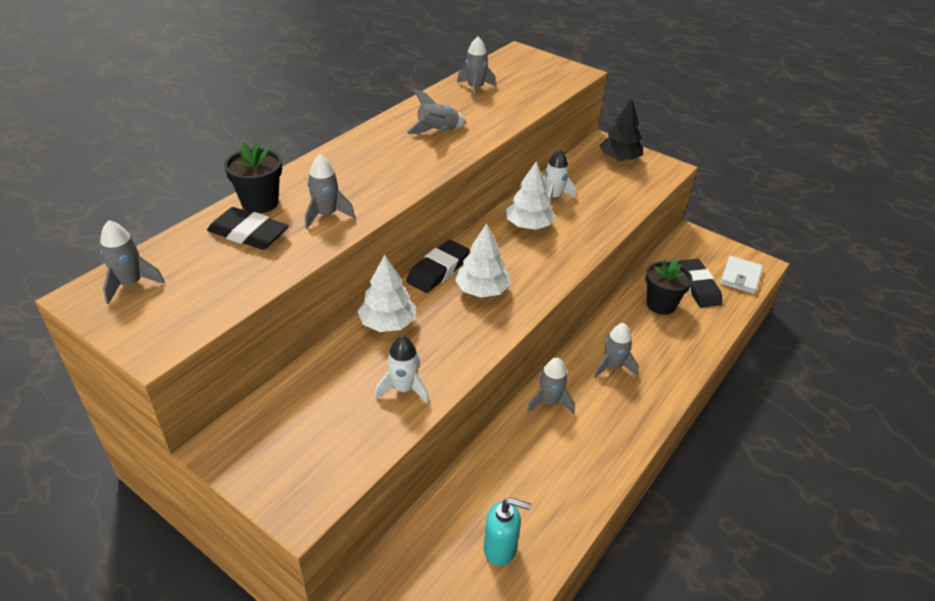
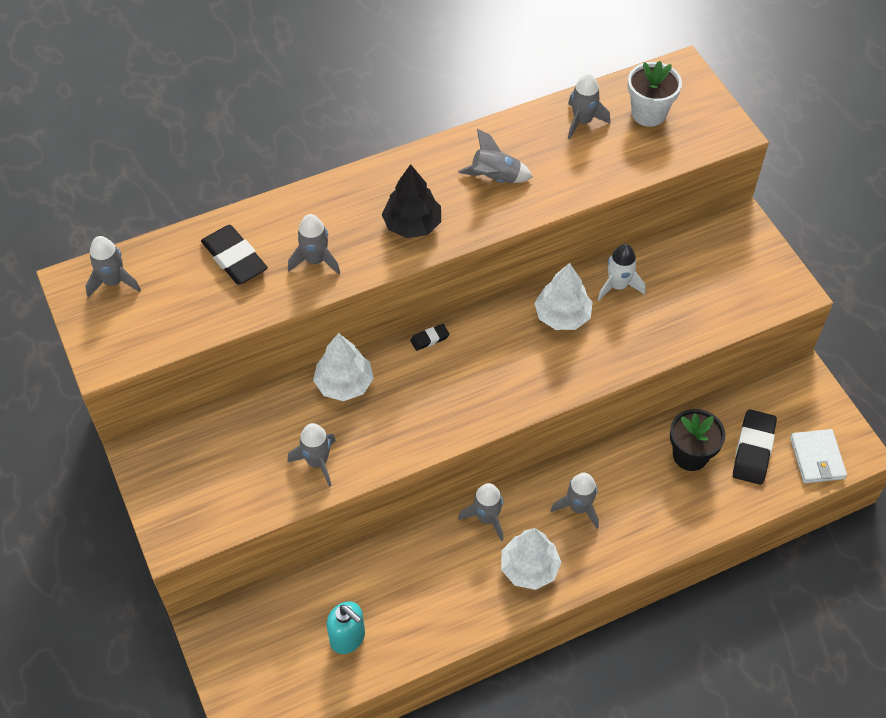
camera: 30 degrees right, 15 degrees up
black flower pot [224,141,282,213] -> none
white rocket [375,336,429,404] -> grey rocket [288,423,336,487]
black eraser [406,240,470,293] -> black eraser [410,324,449,351], size x0.49
white tree [455,223,510,298] -> white tree moved to [501,528,561,590]
black tree [600,99,643,161] -> black tree moved to [382,164,441,238]
white wallet [720,256,763,294] -> white wallet turned 60 degrees counterclockwise [790,429,847,483]
none -> white flower pot [628,61,682,127]

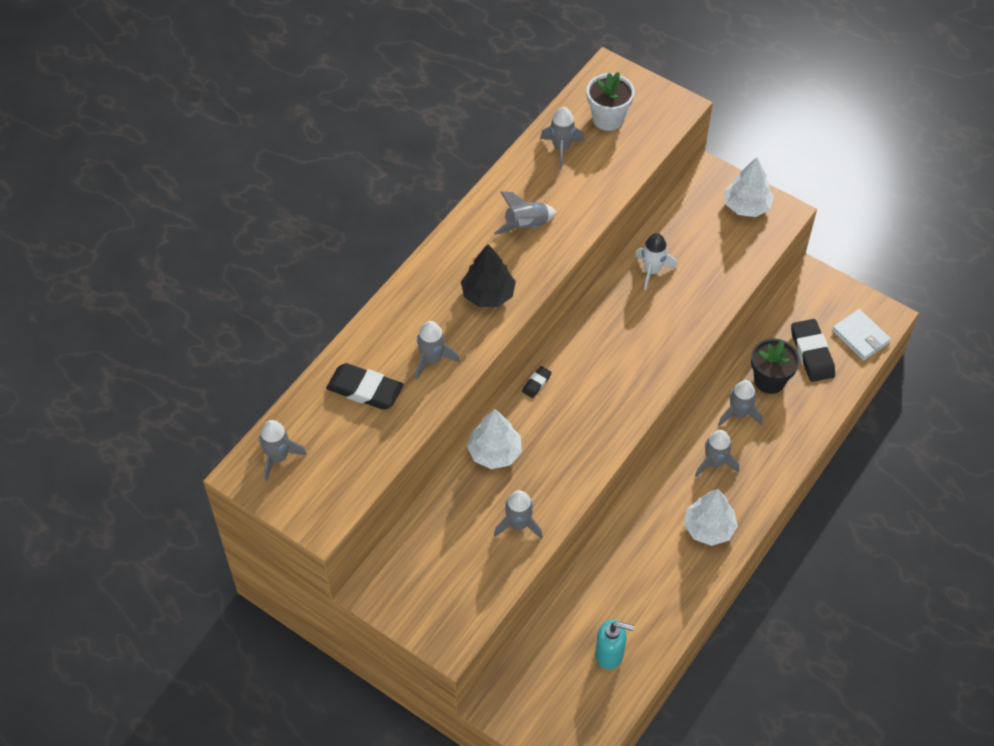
camera: 30 degrees left, 0 degrees up
grey rocket [458,483,503,541] -> grey rocket moved to [718,380,762,426]
white tree [535,263,593,330] -> white tree moved to [724,157,774,217]

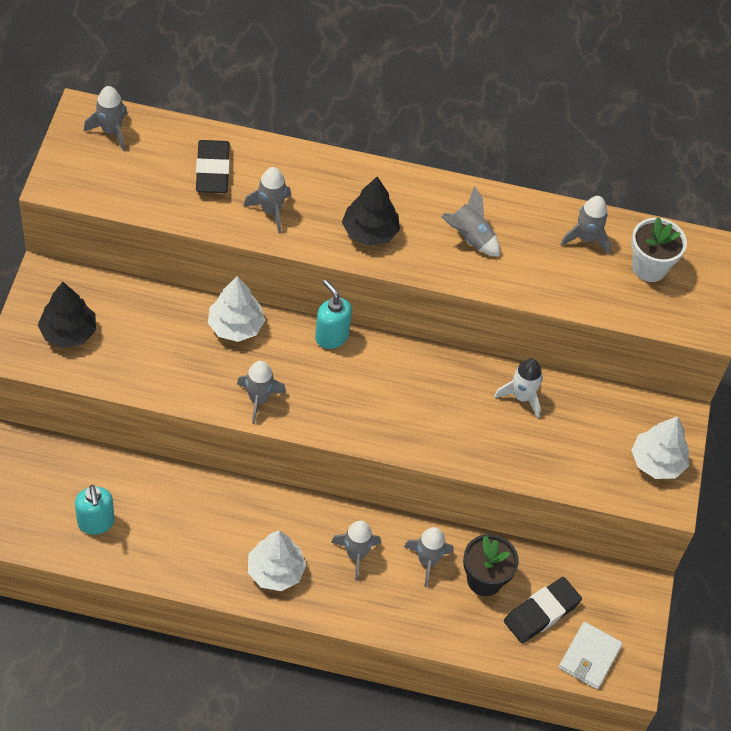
camera: 60 degrees right, 0 degrees up
grey rocket [494,490,543,539] -> grey rocket moved to [237,361,286,424]
black eraser [522,366,552,398] -> turquoise soap dispenser [315,279,352,349]
none -> black tree [38,282,96,348]

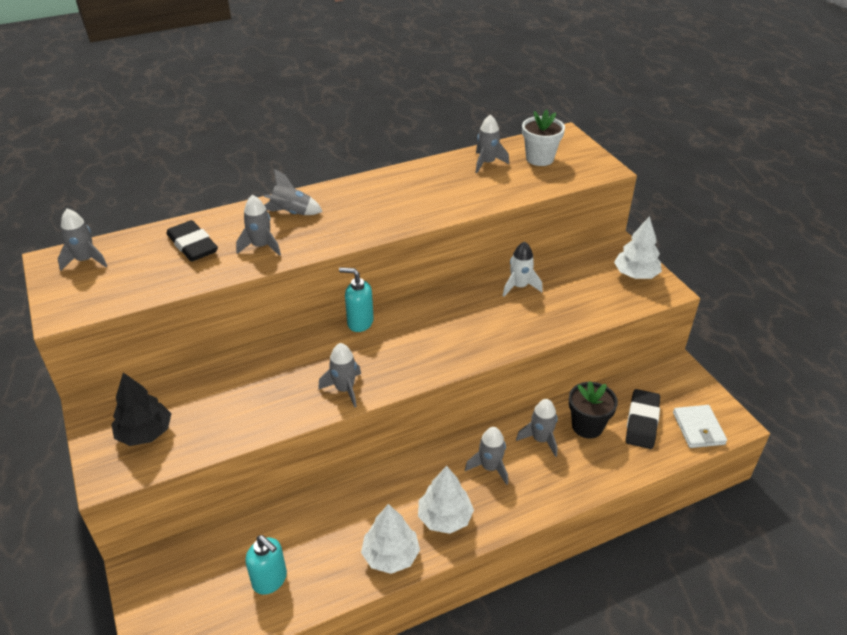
camera: 30 degrees left, 15 degrees down
white tree [208,276,265,342] -> white tree moved to [361,504,420,574]
black tree [342,176,400,246] -> none
grey rocket [441,186,500,256] -> grey rocket moved to [264,169,323,215]

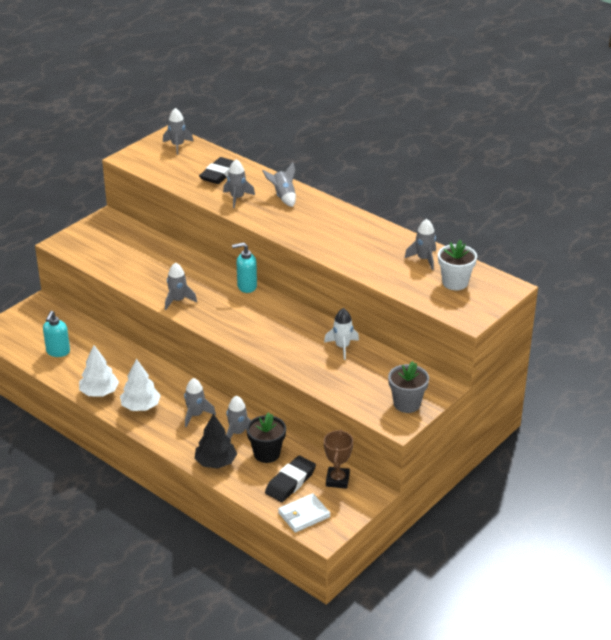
camera: 65 degrees right, 5 degrees down
black tree [111,373,171,446] -> black tree moved to [194,414,237,469]
turquoise soap dispenser [339,267,374,332] -> turquoise soap dispenser turned 90 degrees counterclockwise [232,242,257,293]
white tree [614,216,662,279] -> grey flower pot [388,361,429,413]
black eraser [626,389,660,449] -> black eraser turned 45 degrees counterclockwise [265,456,316,502]
none -> brown trophy [324,430,353,489]

